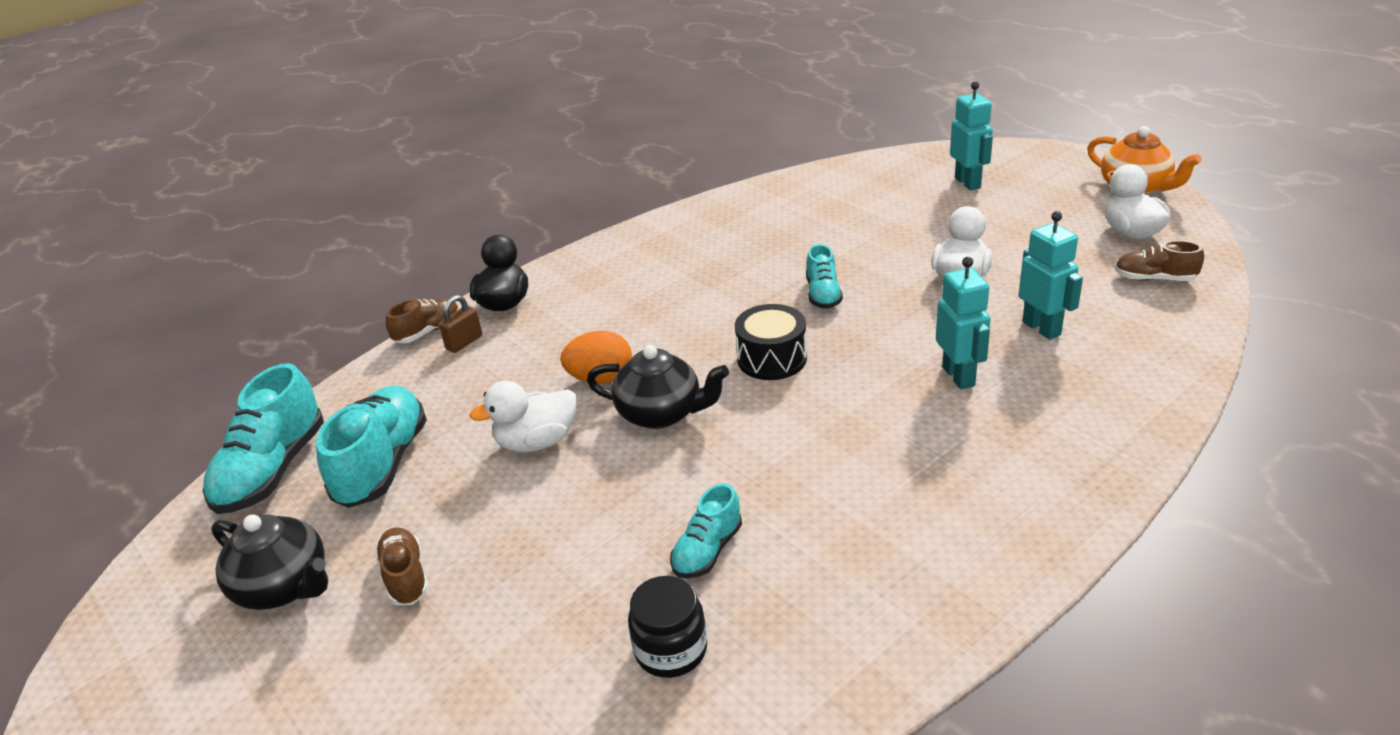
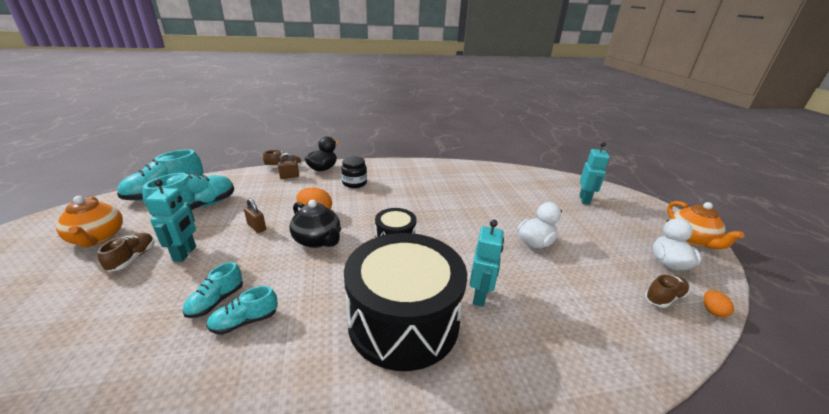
camera: 25 degrees right, 5 degrees down
black teapot [211,515,328,610] -> orange teapot [56,196,123,247]
white duck [469,381,577,452] -> brown padlock [244,198,266,233]
black jar [628,576,707,678] -> black jar moved to [341,156,367,188]
turquoise shoe [806,244,843,309] -> turquoise shoe moved to [183,262,243,318]
turquoise robot [1019,211,1083,340] -> turquoise robot moved to [146,179,196,262]
brown shoe [1114,240,1204,281] -> brown shoe turned 105 degrees clockwise [645,275,690,308]
none -> black drum [344,233,467,371]
none -> orange egg [703,290,734,318]

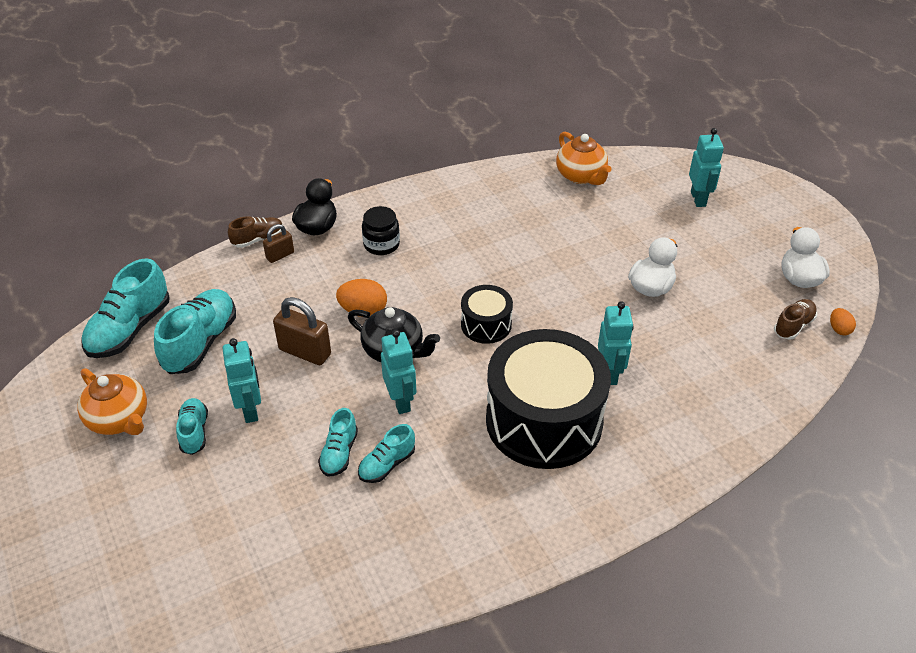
camera: 15 degrees left, 15 degrees up
brown shoe [98,233,155,272] -> turquoise shoe [176,398,208,455]
brown padlock [244,198,266,233] -> brown padlock [273,297,331,365], size x1.70
orange teapot [667,201,744,249] -> orange teapot moved to [556,132,611,185]
none -> turquoise robot [381,330,416,414]

